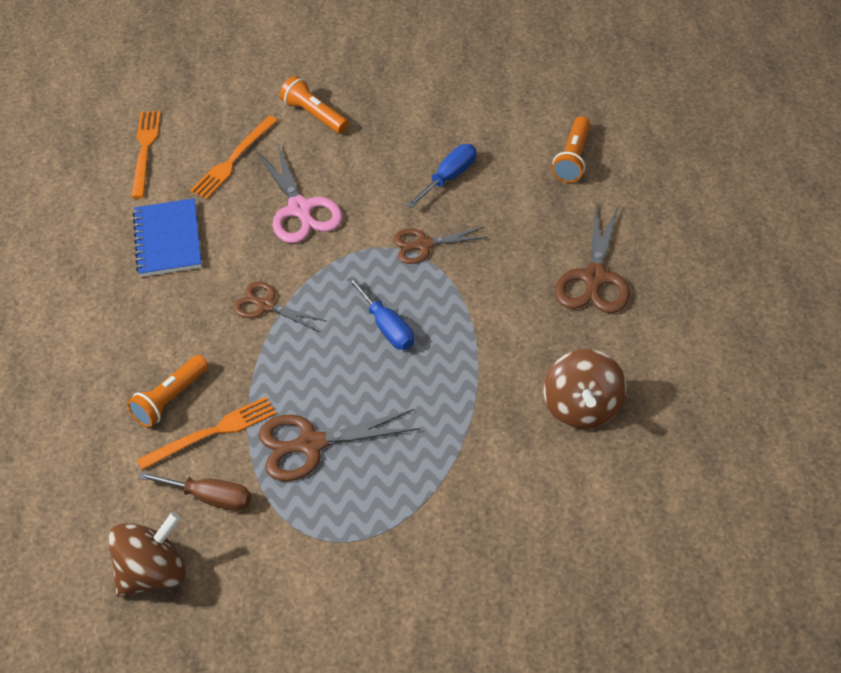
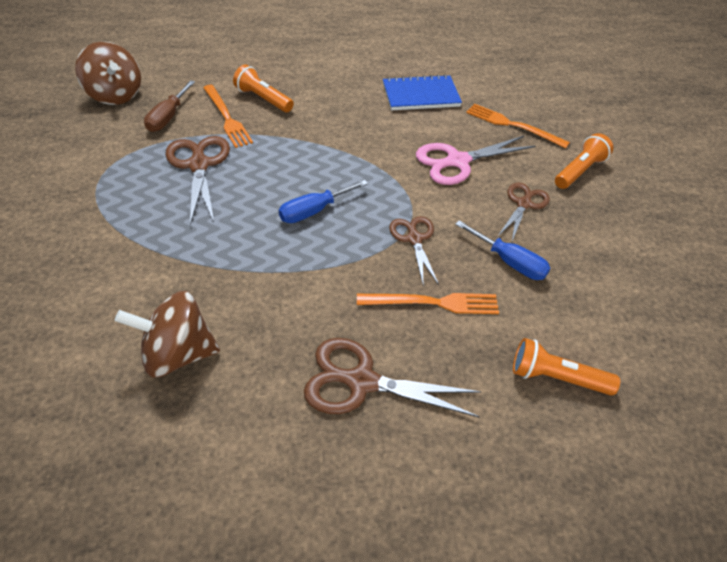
camera: 85 degrees right, 0 degrees up
orange fork [131,111,161,199] -> orange fork moved to [357,293,499,314]
brown scissors [233,282,326,331] -> brown scissors moved to [498,182,550,241]

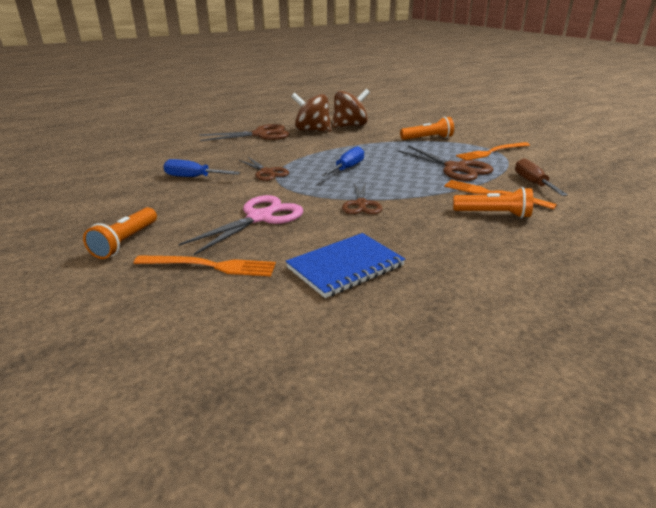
camera: 155 degrees right, 20 degrees down
brown spinning top [75,42,141,105] -> brown spinning top moved to [291,93,332,132]
orange fork [357,293,499,314] -> orange fork moved to [456,142,530,160]
brown scissors [498,182,550,241] -> brown scissors moved to [342,182,382,214]
orange flashlight [513,338,620,395] -> orange flashlight moved to [400,117,454,140]

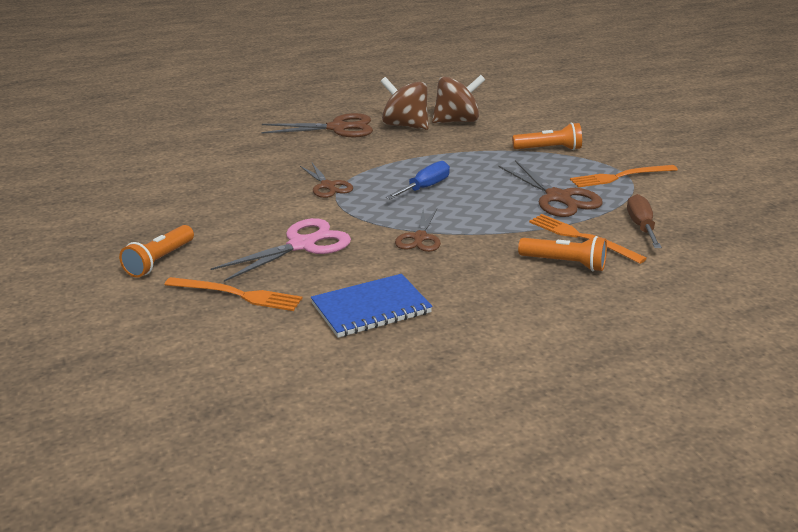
camera: 10 degrees right, 0 degrees up
blue screwdriver [163,159,240,177] -> none

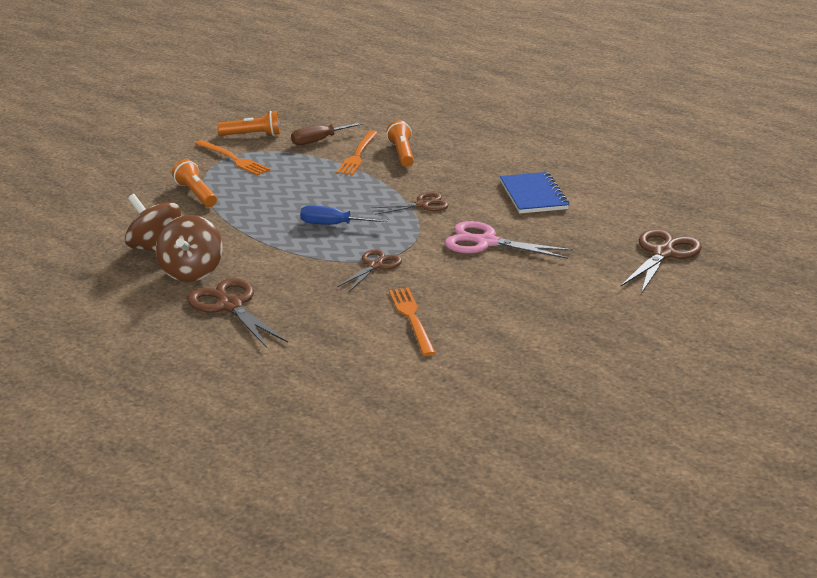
camera: 120 degrees left, 0 degrees up
orange flashlight [119,225,194,278] -> orange flashlight moved to [217,111,280,136]
orange fork [164,277,303,311] -> orange fork moved to [389,288,436,356]
blue notebook [311,274,433,338] -> blue notebook turned 45 degrees clockwise [500,172,569,213]
brown scissors [498,160,603,217] -> brown scissors moved to [621,229,702,294]

